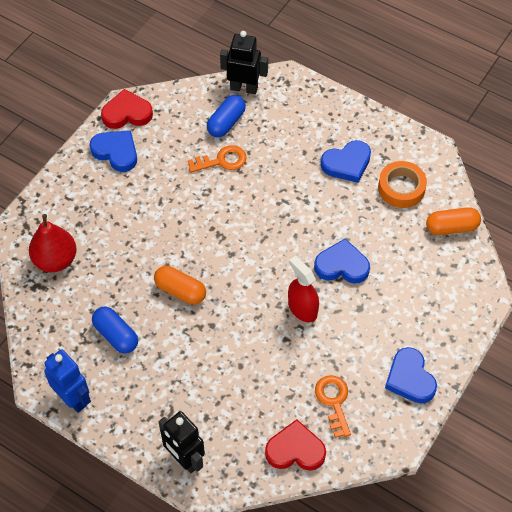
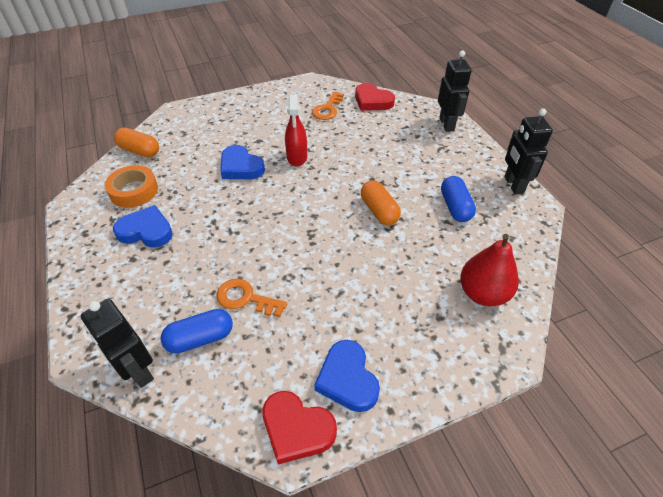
camera: 145 degrees left, 10 degrees down
blue robot [44,349,91,413] -> black robot [504,108,553,195]
blue heart [385,347,437,403] -> none

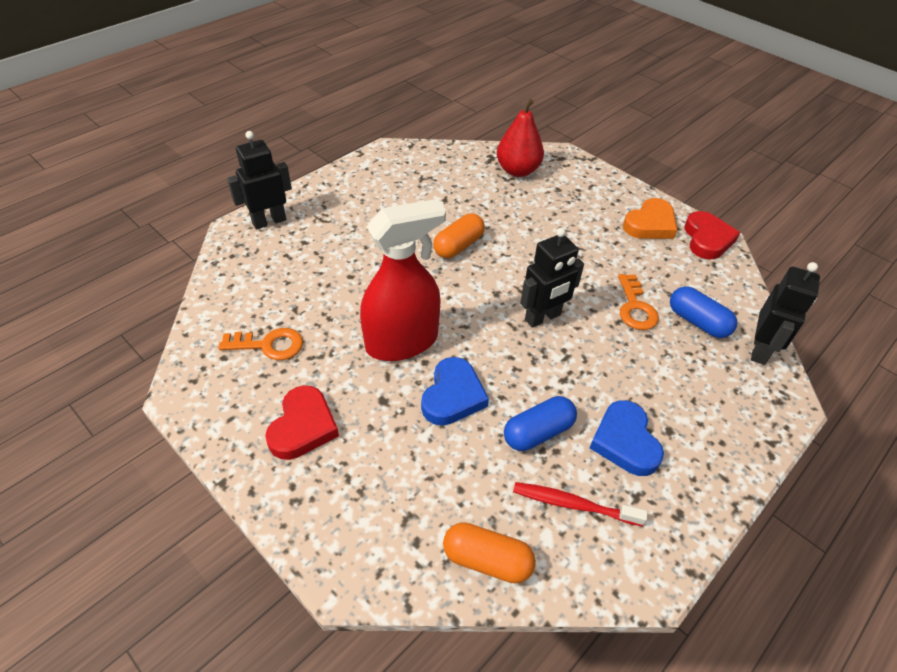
camera: 115 degrees left, 0 degrees up
orange tape [105,165,158,208] -> red toothbrush [513,482,648,526]
orange capsule [114,128,159,158] -> orange capsule turned 75 degrees counterclockwise [443,522,536,583]
red spray bottle [285,94,307,167] -> red spray bottle [360,199,446,361], size x1.65
blue heart [314,340,380,412] -> orange heart [623,198,677,239]
red heart [355,83,395,111] -> red heart moved to [265,385,339,460]
blue capsule [441,176,476,222] -> blue capsule moved to [504,396,577,451]
black robot [504,108,553,195] -> black robot moved to [520,228,584,328]

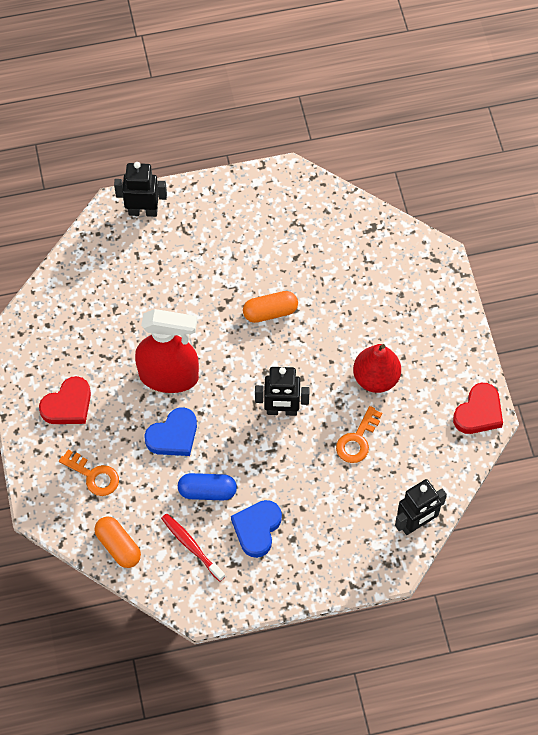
camera: 35 degrees right, 15 degrees up
orange key [219,328,303,360] -> orange key moved to [59,450,119,496]
red pear [497,99,544,177] -> red pear moved to [353,344,401,393]
orange heart [623,198,677,239] -> none
blue capsule [670,286,737,338] -> none

